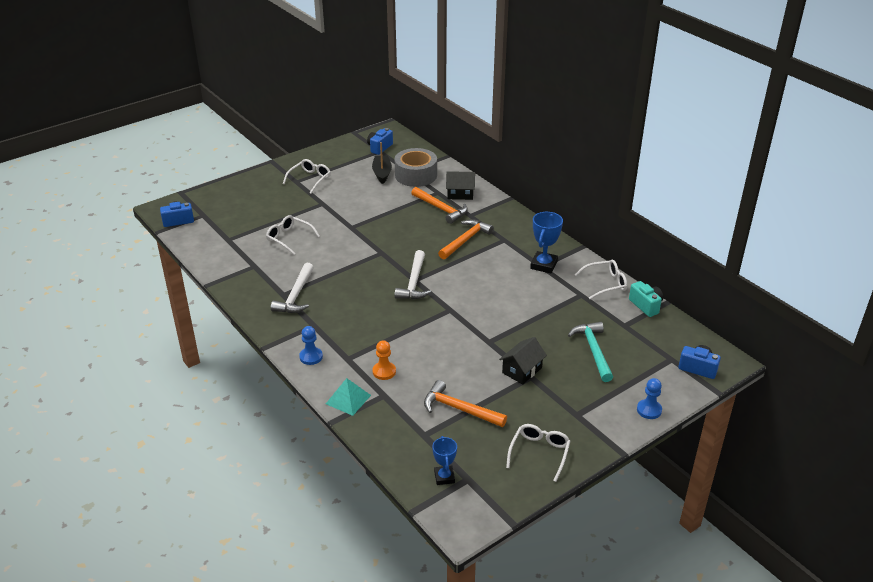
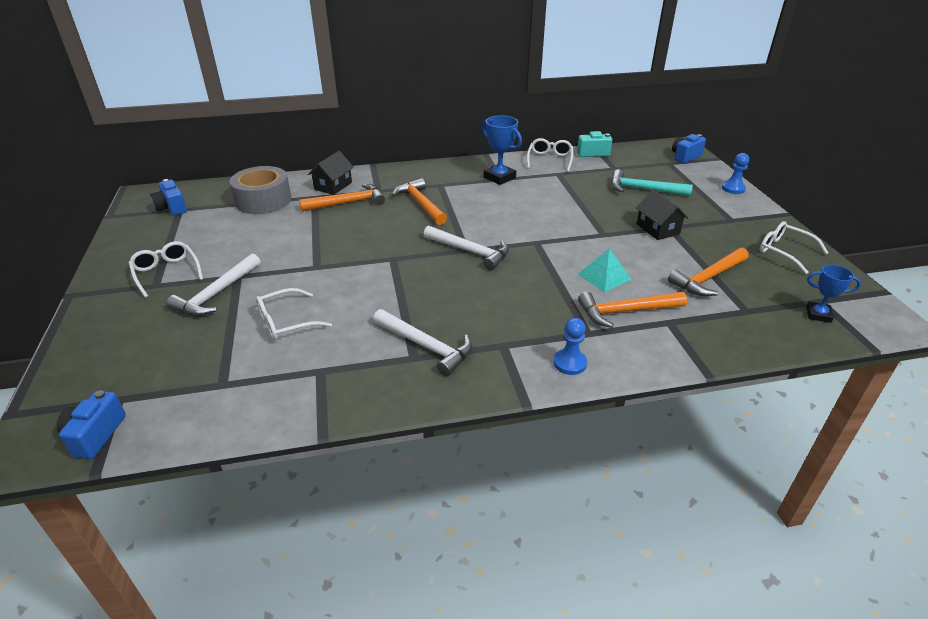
camera: 65 degrees left, 0 degrees up
turquoise pyramid [326,378,371,416] -> turquoise pyramid moved to [578,248,632,292]
black boat [372,142,392,184] -> none
orange pawn [372,340,396,380] -> orange hammer [578,292,687,328]
none -> white hammer [167,253,261,316]

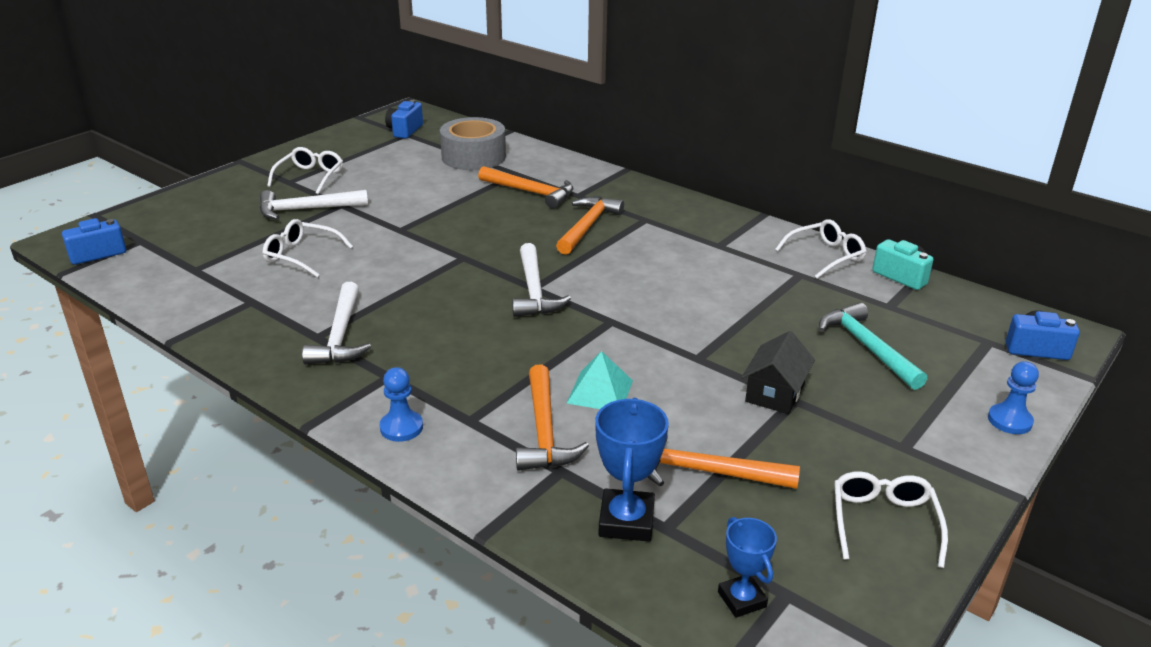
camera: 50 degrees right, 5 degrees down
black house [308,151,354,195] -> none
blue trophy [482,115,522,185] -> blue trophy moved to [595,398,669,542]
orange hammer [578,292,687,328] -> orange hammer turned 135 degrees counterclockwise [516,364,589,471]

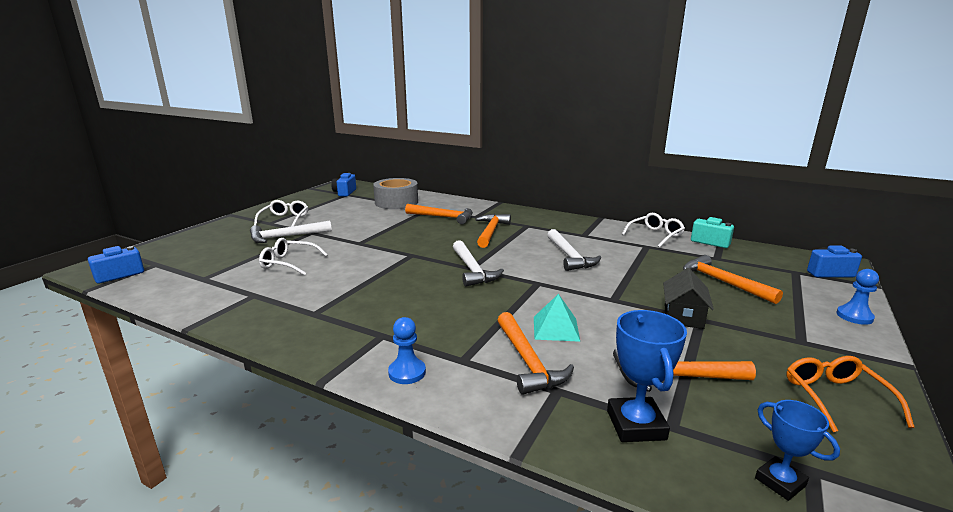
camera: 10 degrees left, 10 degrees down
white hammer [302,282,371,365] -> white hammer moved to [547,229,602,271]
turquoise hammer [819,302,927,390] -> orange hammer [683,255,783,304]
white glasses [834,471,948,568] -> orange glasses [786,356,914,432]

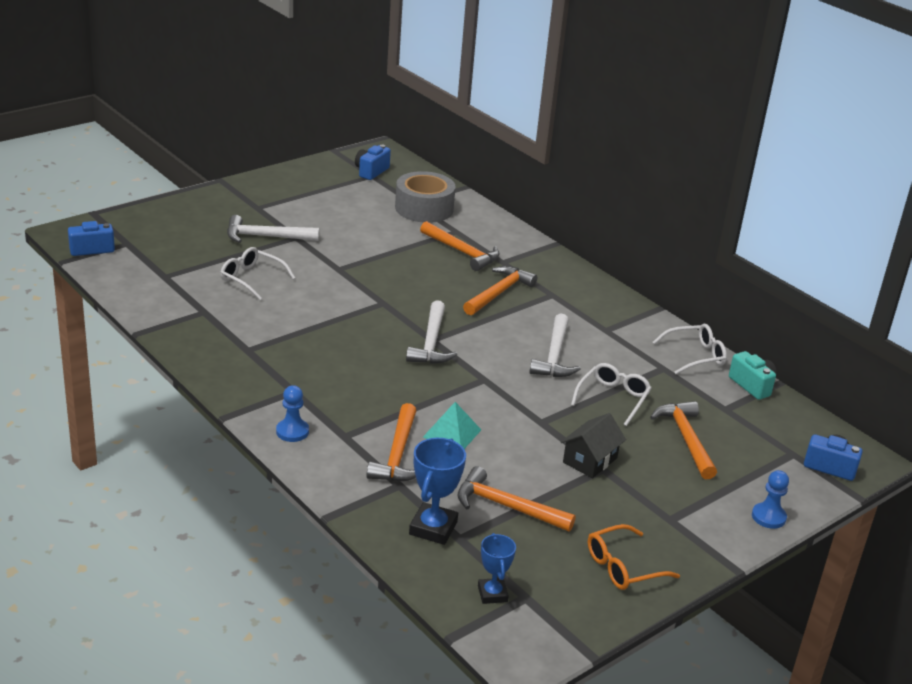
camera: 20 degrees right, 10 degrees up
white glasses [254,200,308,227] -> white glasses moved to [571,363,651,426]
orange glasses [786,356,914,432] -> orange glasses turned 135 degrees counterclockwise [588,524,680,590]

